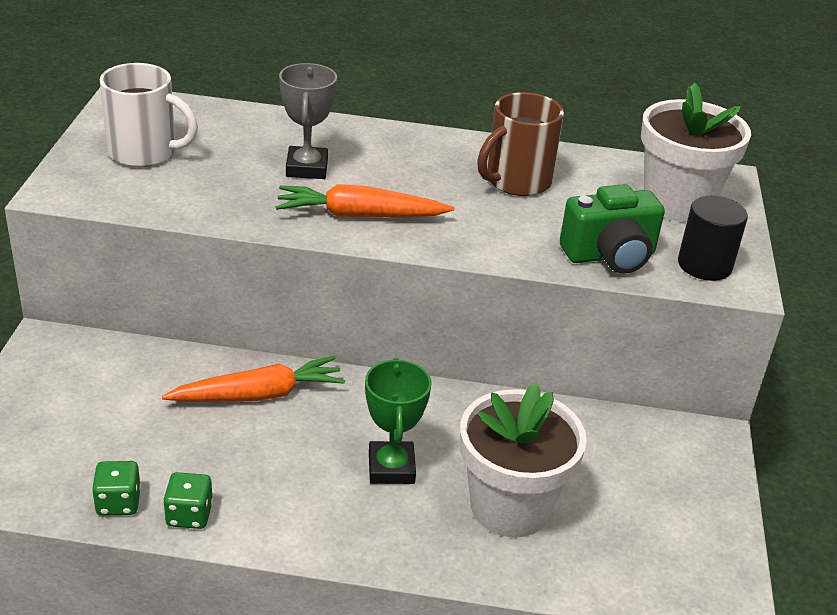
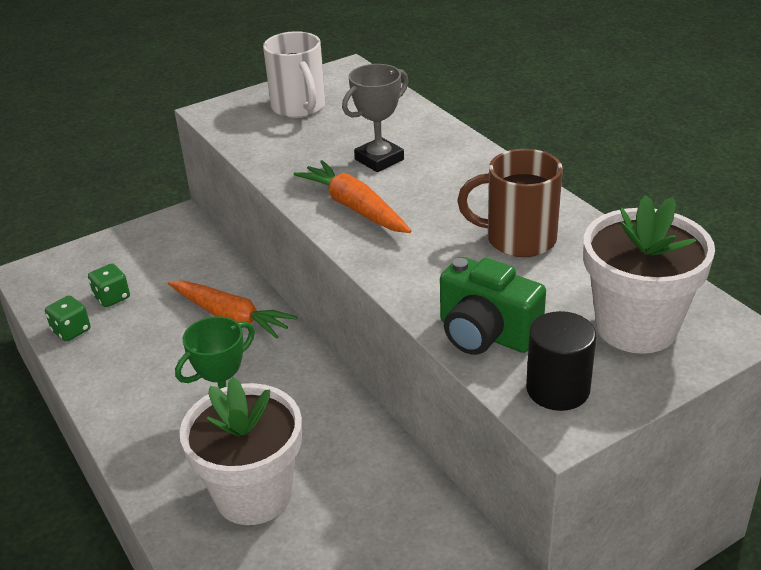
camera: 55 degrees right, 0 degrees up
green dice [163,472,213,529] -> green dice moved to [88,264,130,307]

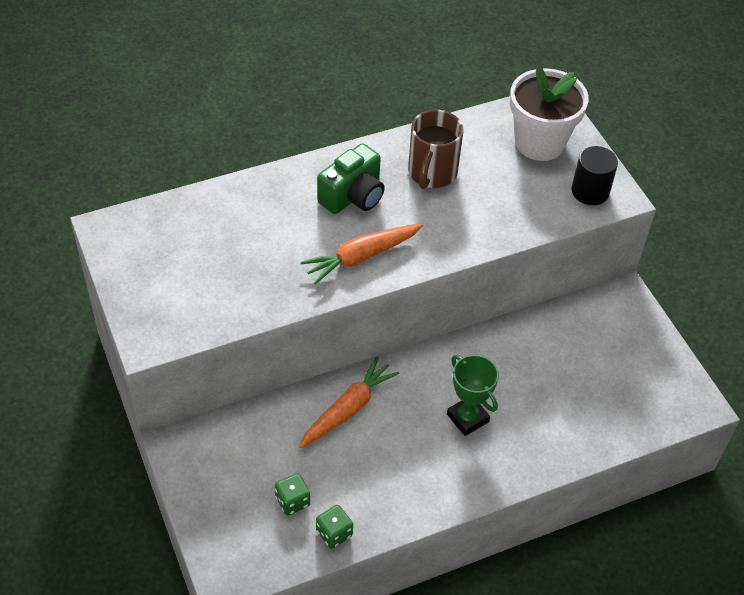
camera: 85 degrees left, 15 degrees up
white flower pot [179,377,302,525] -> none
white mug [263,31,326,118] -> none
grey trophy [342,64,409,172] -> none
green camera [440,257,546,355] -> green camera moved to [317,143,385,214]

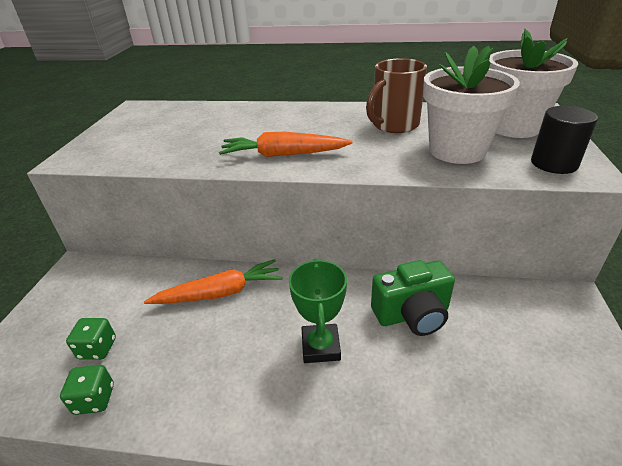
camera: 35 degrees right, 15 degrees down
green camera [317,143,385,214] -> green camera moved to [371,260,455,336]
none -> white flower pot [423,46,520,164]

